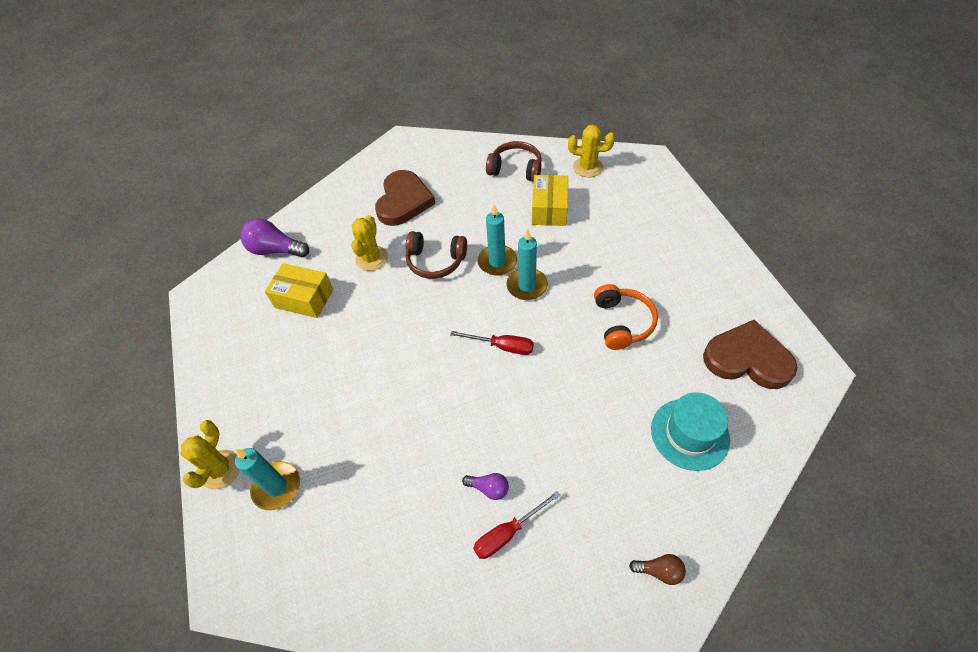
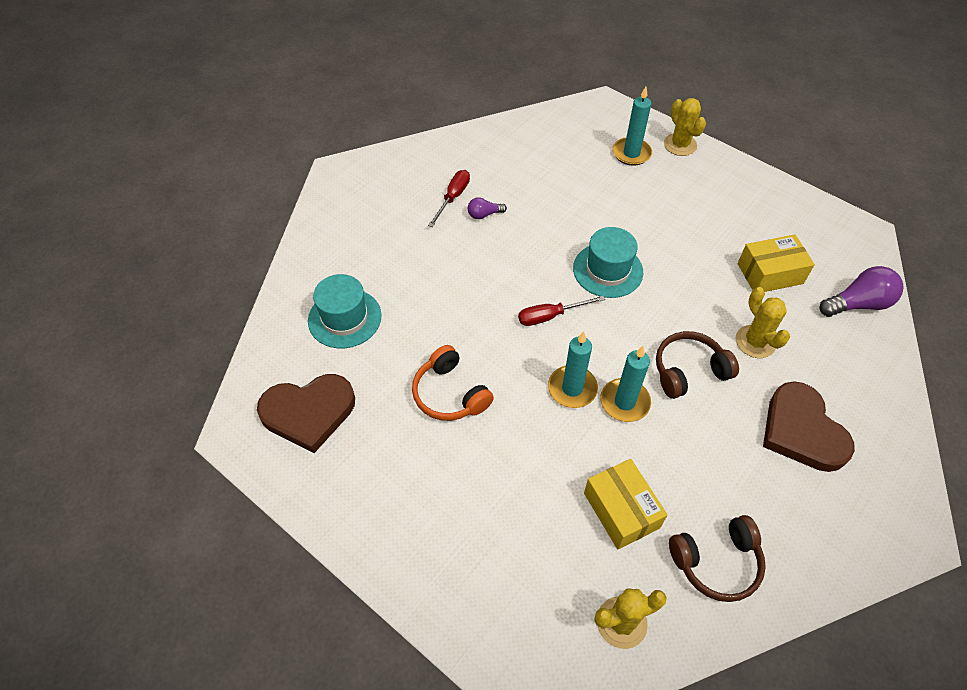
camera: 145 degrees right, 0 degrees up
brown light bulb [629,554,686,585] -> none
none -> turquoise hat [573,227,643,298]

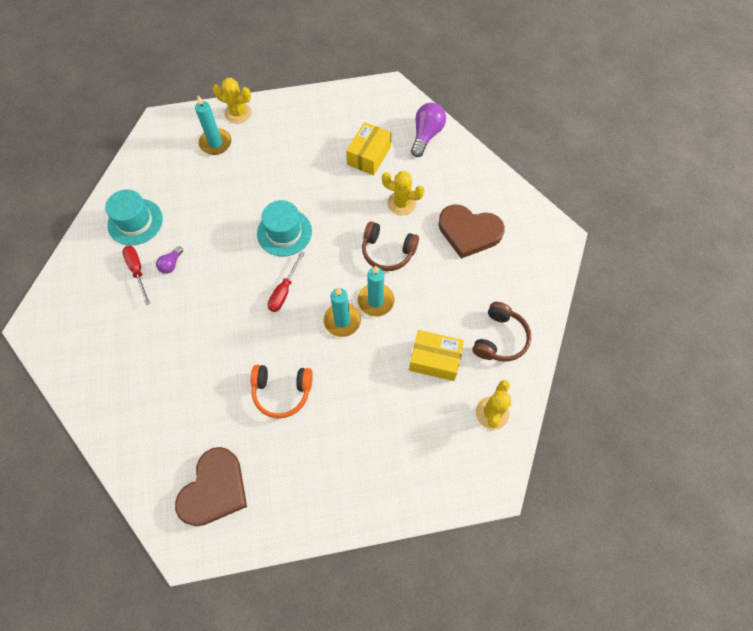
camera: 50 degrees left, 10 degrees up
turquoise hat [308,274,382,348] -> turquoise hat moved to [105,189,163,246]
brown headphones [656,331,739,399] -> brown headphones turned 90 degrees counterclockwise [362,221,419,271]

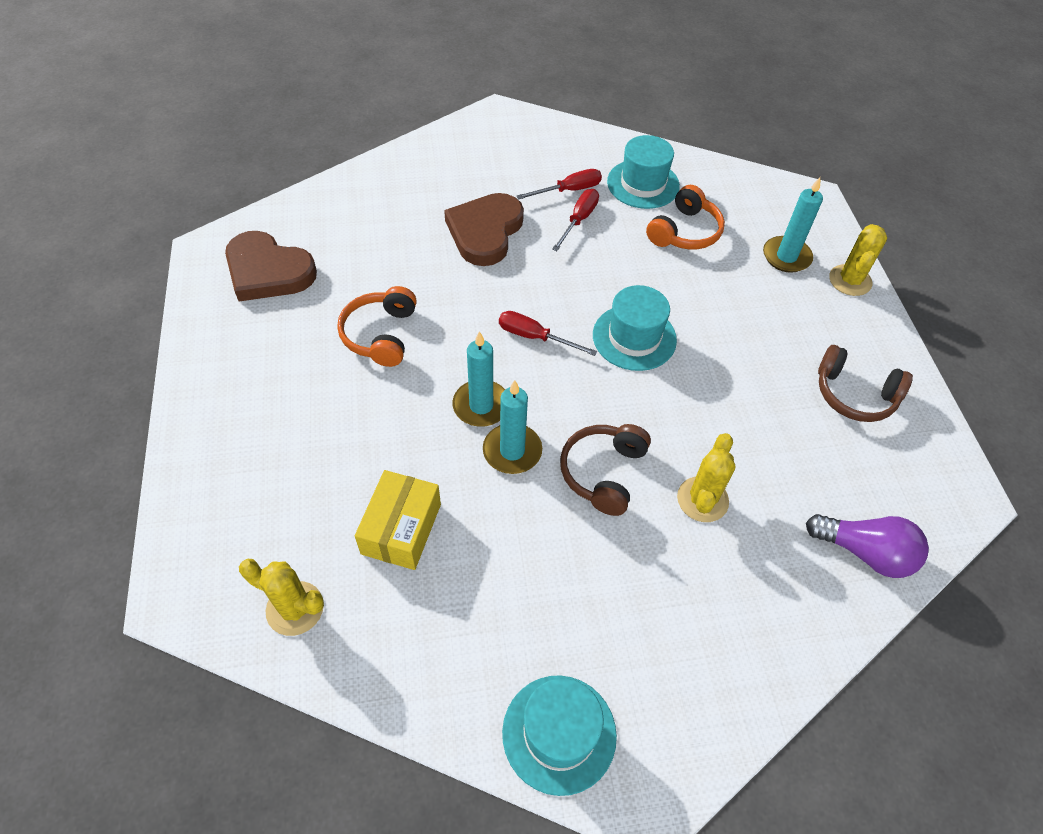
camera: 90 degrees right, 10 degrees down
purple light bulb [156,246,183,274] -> red screwdriver [552,189,599,251]
yellow box [346,122,391,175] -> none
brown heart [438,204,505,259] -> brown heart moved to [444,193,524,266]
brown headphones [472,302,531,362] -> brown headphones moved to [818,345,913,422]
none -> turquoise hat [502,675,617,796]
none -> orange headphones [646,185,725,249]

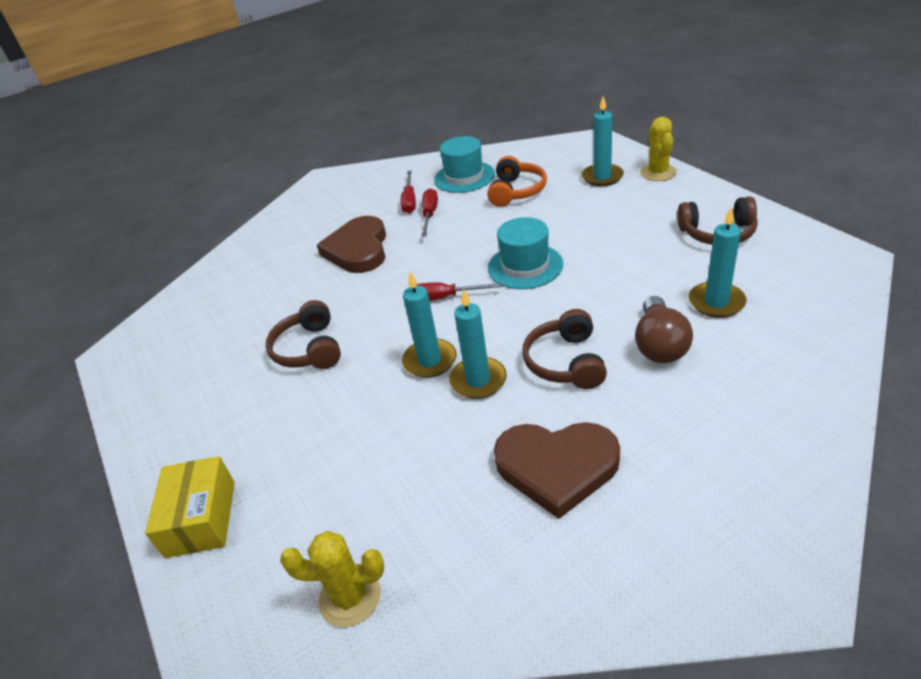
camera: 15 degrees left, 15 degrees down
brown heart [225,231,317,301] -> brown heart moved to [494,422,620,519]
orange headphones [337,286,417,367] -> brown headphones [266,300,341,369]
yellow box [355,470,441,570] -> yellow box moved to [145,456,235,558]
turquoise hat [502,675,617,796] -> none
red screwdriver [517,169,602,200] -> red screwdriver turned 135 degrees clockwise [400,171,416,213]
yellow cactus [677,433,735,522] -> brown light bulb [635,296,693,363]
purple light bulb [806,514,929,578] -> none
none -> turquoise candle [689,207,747,318]

